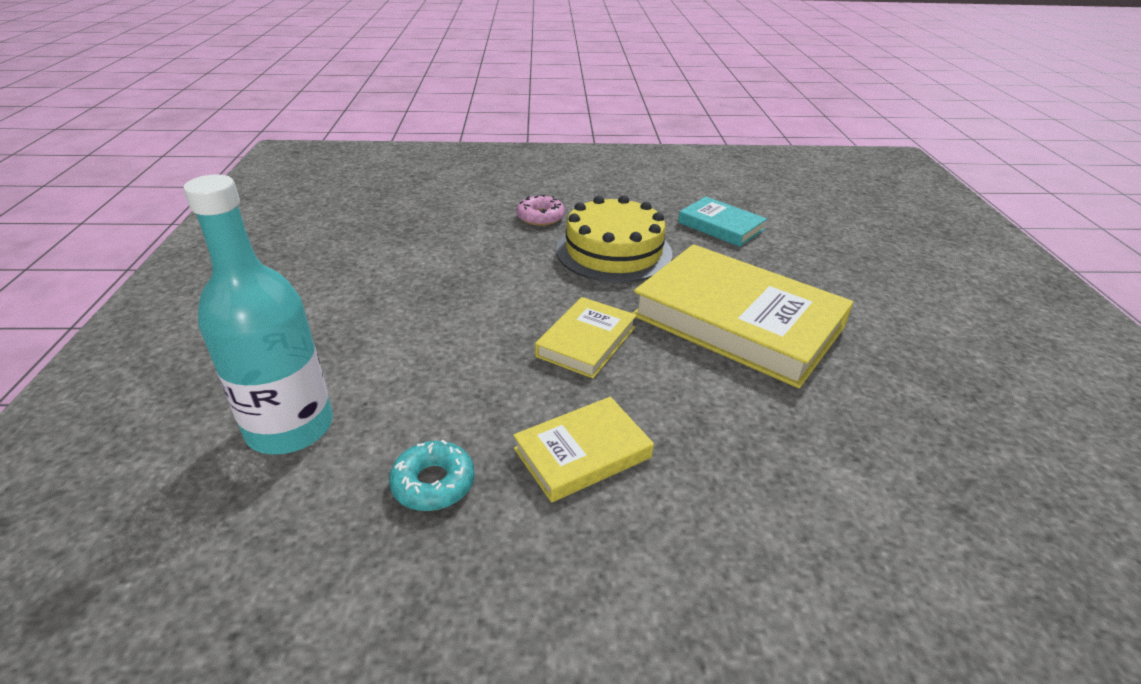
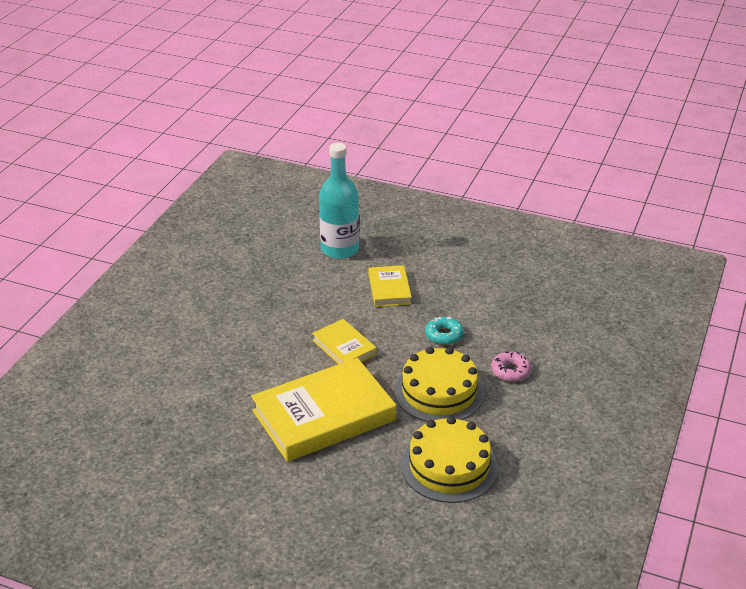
camera: 115 degrees right, 0 degrees up
turquoise donut [389,440,475,511] -> turquoise donut moved to [425,316,464,345]
yellow book [513,397,654,503] -> yellow book moved to [369,265,411,307]
turquoise book [678,197,767,247] -> yellow cake [401,416,498,503]

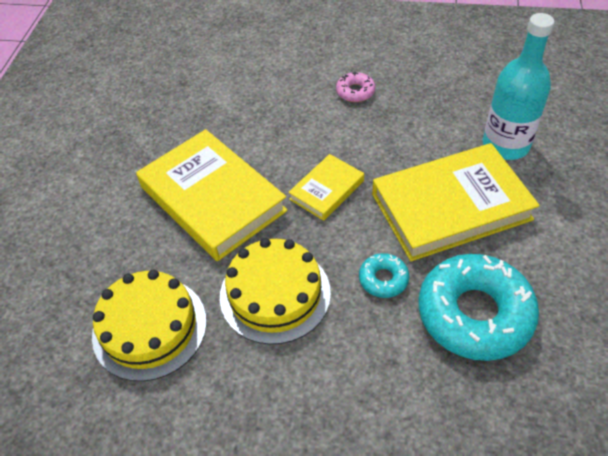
camera: 80 degrees right, 15 degrees up
yellow book [369,265,411,307] -> yellow book [372,143,540,261], size x1.97
pink donut [491,352,531,382] -> pink donut moved to [336,71,375,102]
none -> turquoise donut [419,254,539,361]

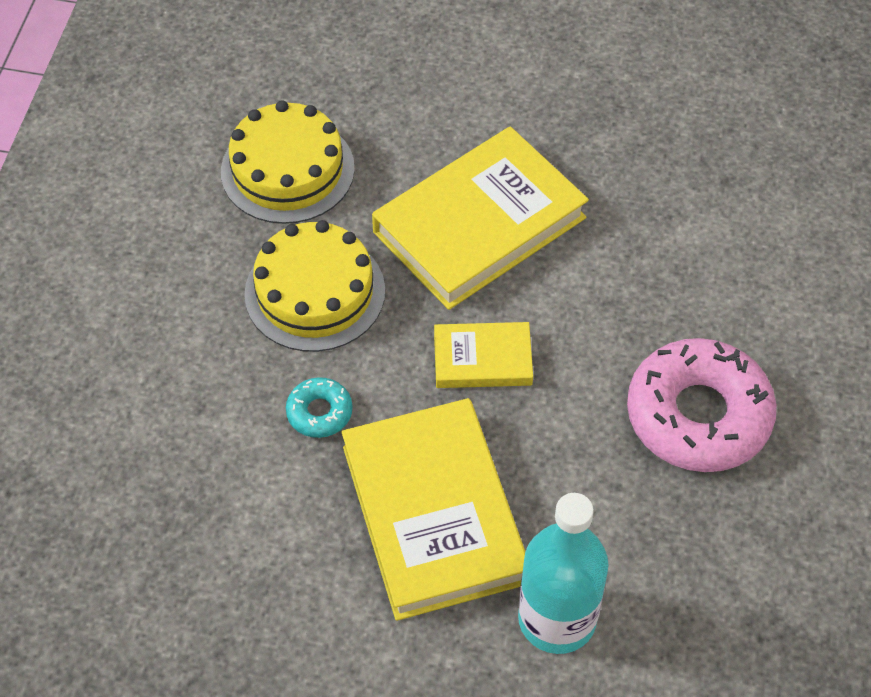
camera: 90 degrees right, 5 degrees up
yellow book [288,154,364,221] -> yellow book turned 45 degrees counterclockwise [434,322,533,388]
pink donut [336,71,375,102] -> pink donut [627,338,777,472], size x2.20
turquoise donut [419,254,539,361] -> none

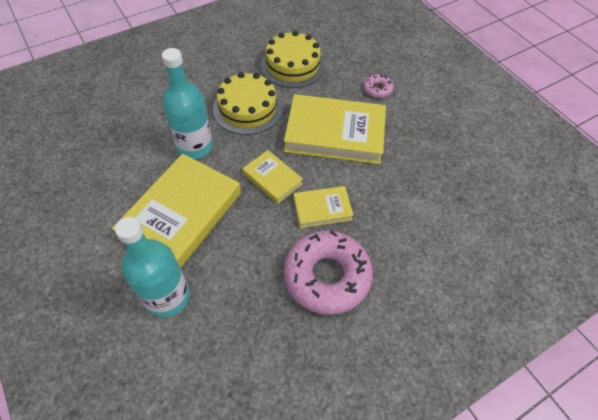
camera: 45 degrees right, 0 degrees up
turquoise donut [286,377,353,438] -> turquoise bottle [162,48,213,159]
none -> yellow book [294,186,354,228]
none -> pink donut [363,74,394,98]

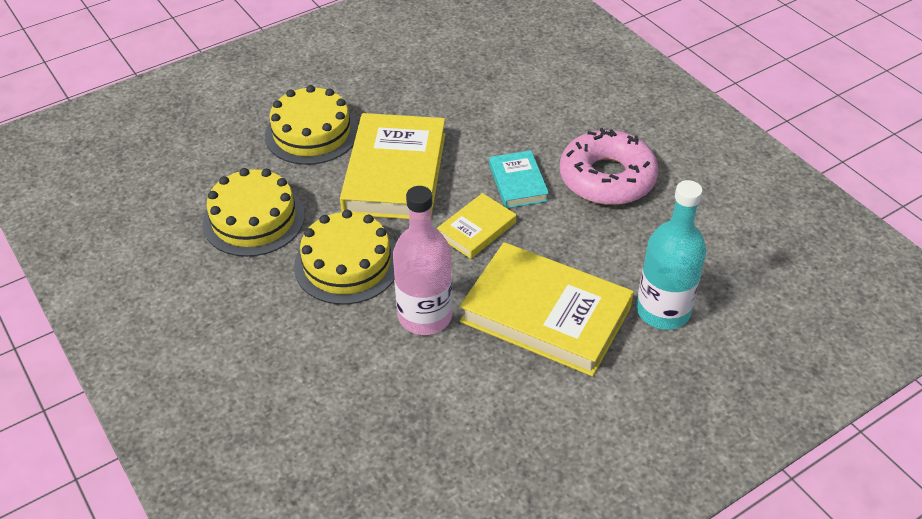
camera: 90 degrees left, 10 degrees down
turquoise bottle [162,48,213,159] -> pink bottle [393,186,453,335]
yellow book [294,186,354,228] -> turquoise book [489,150,549,208]
pink donut [363,74,394,98] -> yellow cake [265,85,358,165]

